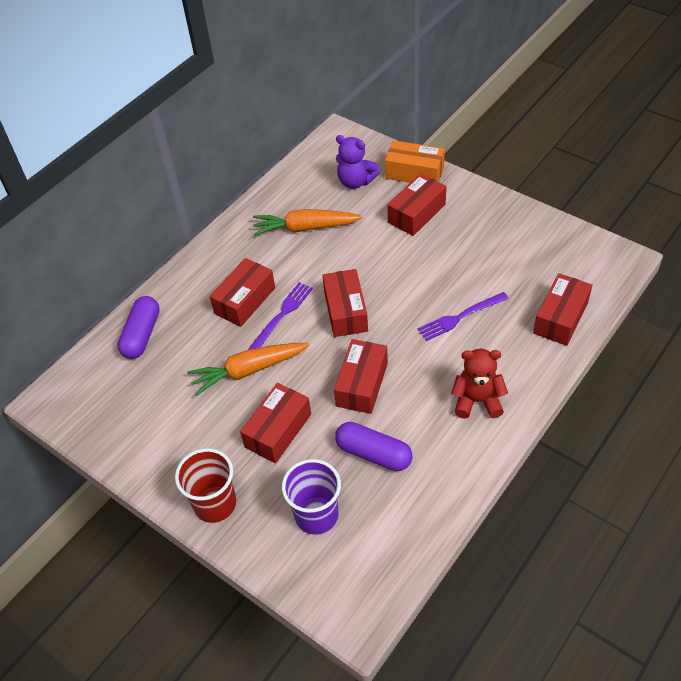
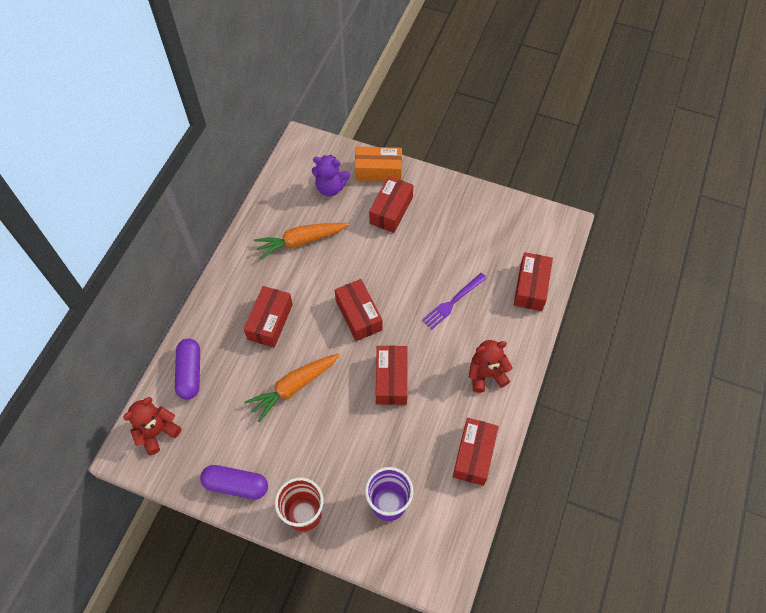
camera: 20 degrees left, 10 degrees up
red box [240,383,311,463] -> red box moved to [453,418,499,486]
purple fork [248,282,313,350] -> none
purple capsule [335,422,412,471] -> purple capsule moved to [200,465,268,500]
none -> red teddy bear [123,397,181,455]

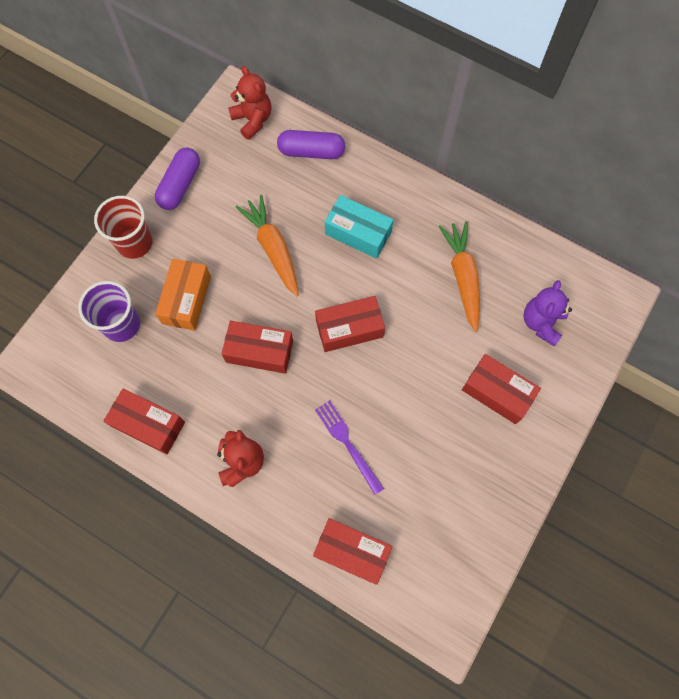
camera: 100 degrees right, 10 degrees up
red box [244,286,293,348] -> turquoise box [325,195,393,259]
orange box [355,147,402,182] -> orange box moved to [155,259,211,331]

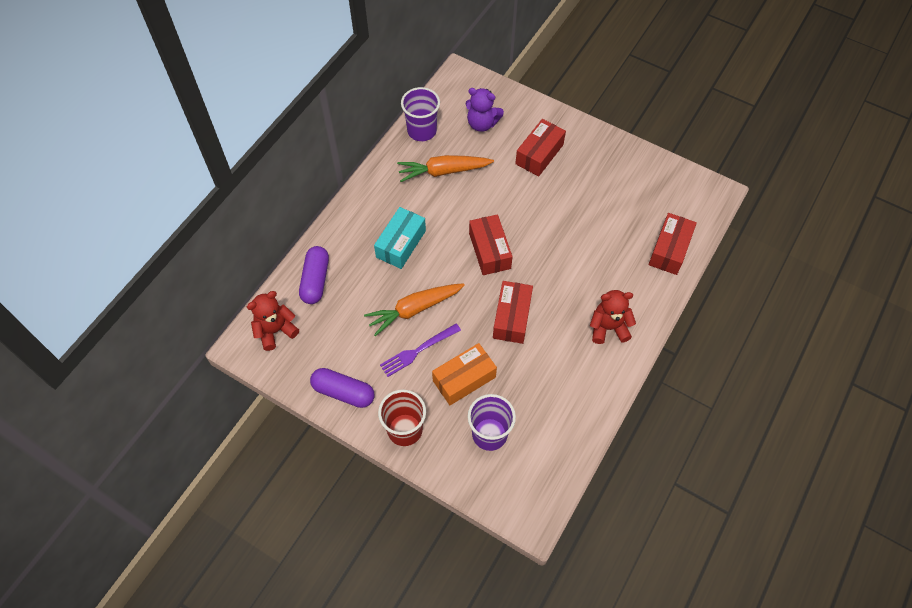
camera: 90 degrees left, 10 degrees down
red box [103,389,185,454] -> none
orange box [155,259,211,331] -> orange box turned 45 degrees counterclockwise [432,343,497,405]
purple fork [315,400,384,495] -> purple fork moved to [380,323,461,377]
none -> purple cup [401,87,440,141]

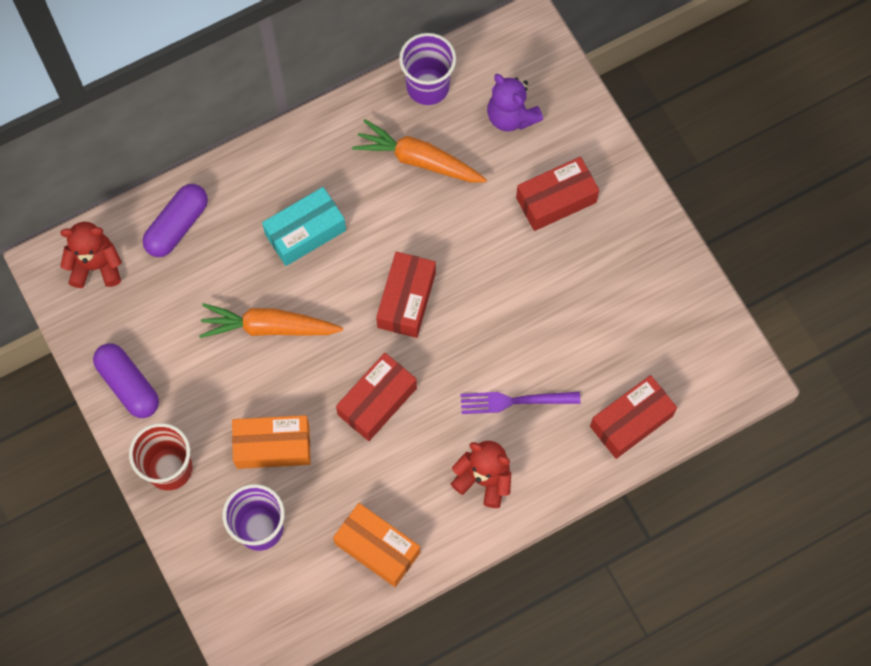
camera: 30 degrees right, 10 degrees up
purple fork [380,323,461,377] -> purple fork moved to [461,392,581,414]
none -> orange box [333,503,420,587]

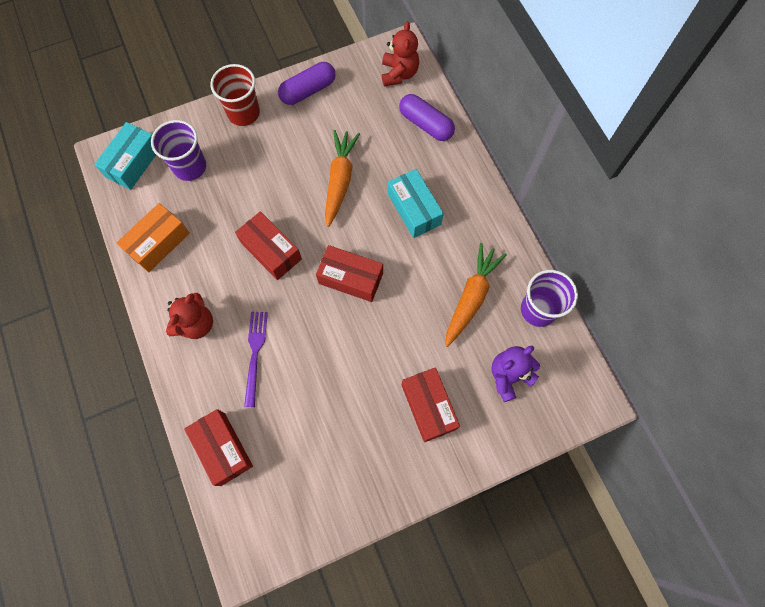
camera: 95 degrees right, 0 degrees up
orange box [232,415,311,469] -> none
none -> turquoise box [94,122,156,190]

